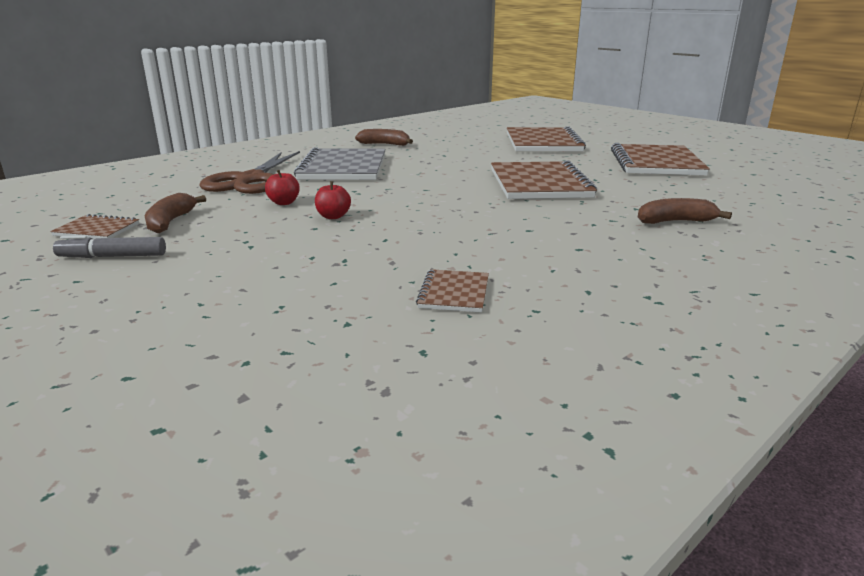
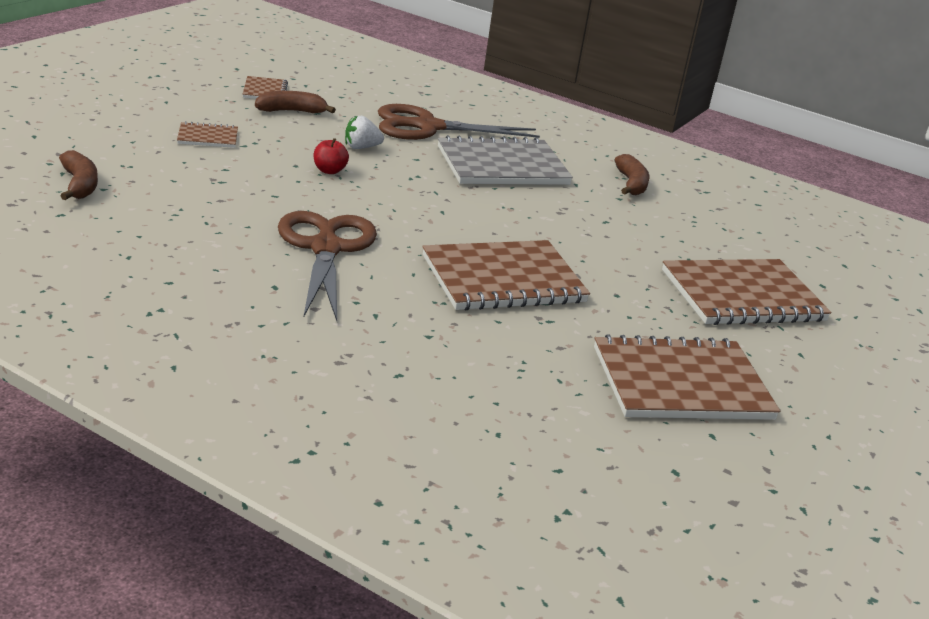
camera: 70 degrees right, 5 degrees up
grey marker [53,235,166,258] -> none
red apple [265,170,300,205] -> white strawberry [345,116,384,149]
brown notebook [416,269,489,313] -> brown notebook moved to [177,121,238,148]
brown banana [638,198,732,224] -> brown banana moved to [59,150,98,200]
none -> brown scissors [278,211,377,321]

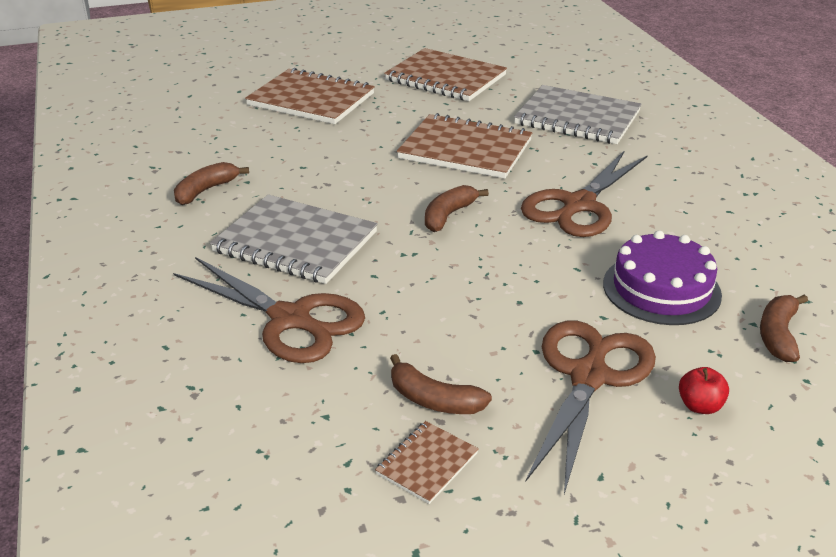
camera: 135 degrees left, 5 degrees up
brown notebook [177,121,238,148] -> brown scissors [526,321,656,494]
red apple [314,138,349,174] -> red apple moved to [679,367,729,414]
white strawberry [345,116,384,149] -> none
none -> brown banana [425,185,489,232]
none -> grey notebook [514,85,641,144]
none -> purple cake [603,231,722,325]

